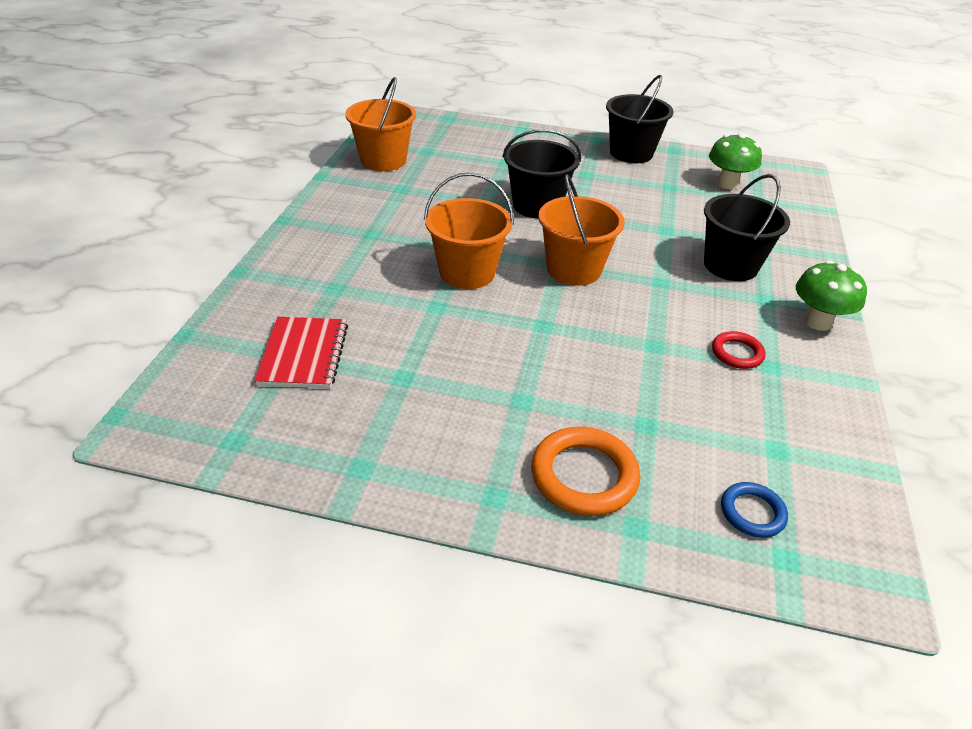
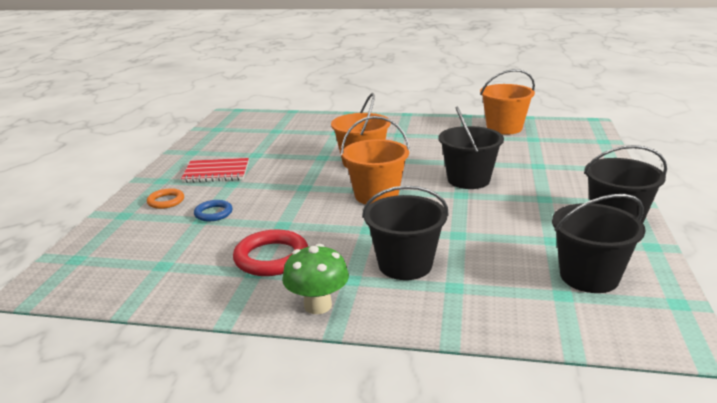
camera: 90 degrees right, 15 degrees down
red notebook [254,317,348,388] -> red notebook moved to [181,158,249,183]
orange ring [531,427,640,516] -> orange ring [147,188,184,209], size x0.58
green mushroom [709,133,762,190] -> black bucket [552,194,645,293]
red ring [712,331,766,369] -> red ring [233,229,308,276], size x1.72
blue ring [721,482,788,538] -> blue ring moved to [194,200,232,221]

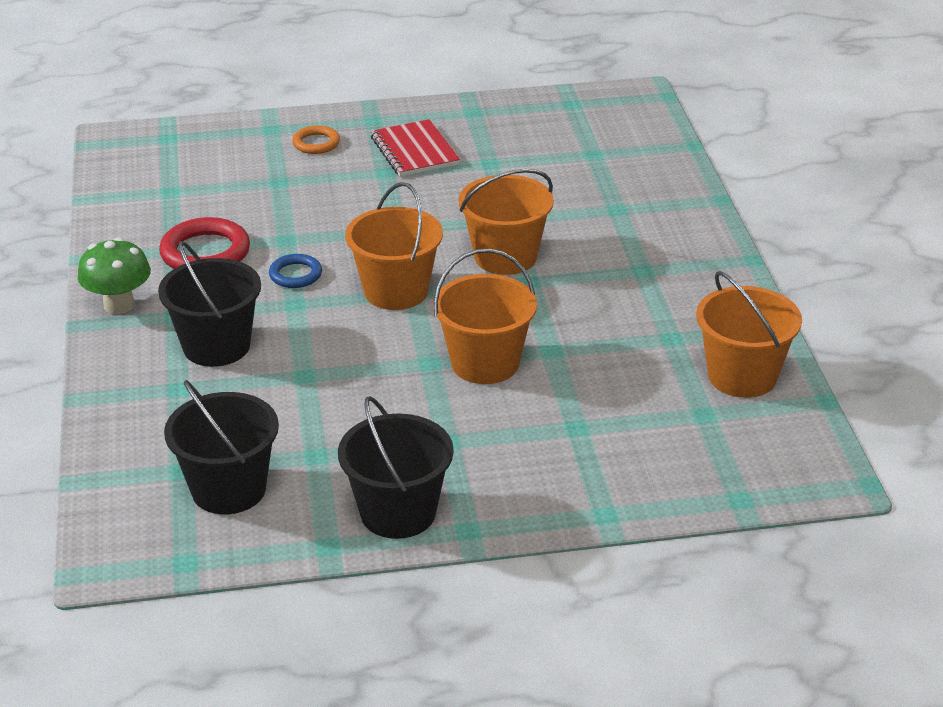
camera: 70 degrees right, 10 degrees up
blue ring [194,200,232,221] -> blue ring moved to [269,254,322,288]
black bucket [438,107,504,189] -> orange bucket [433,249,537,384]

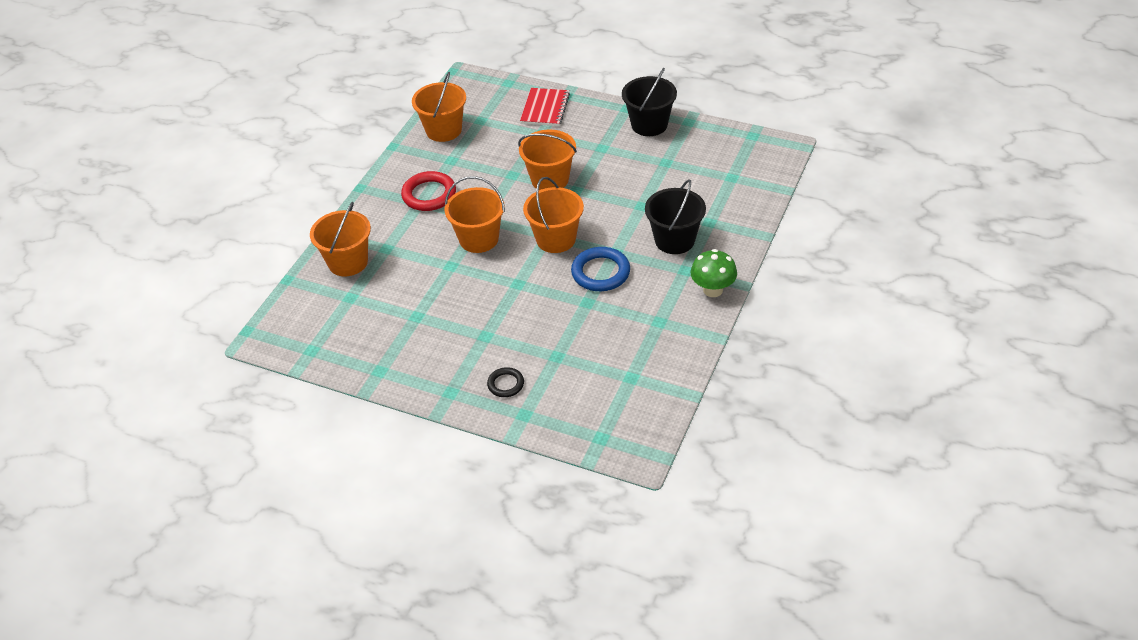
camera: 145 degrees left, 10 degrees up
red ring [159,217,250,269] -> red ring moved to [401,171,456,211]
black bucket [164,380,279,514] -> none
blue ring [269,254,322,288] -> blue ring [571,247,630,291], size x1.72
orange ring [292,125,340,154] -> black ring [487,367,524,397]
red notebook [371,119,460,177] -> red notebook moved to [520,88,570,126]
none -> orange bucket [310,202,371,276]

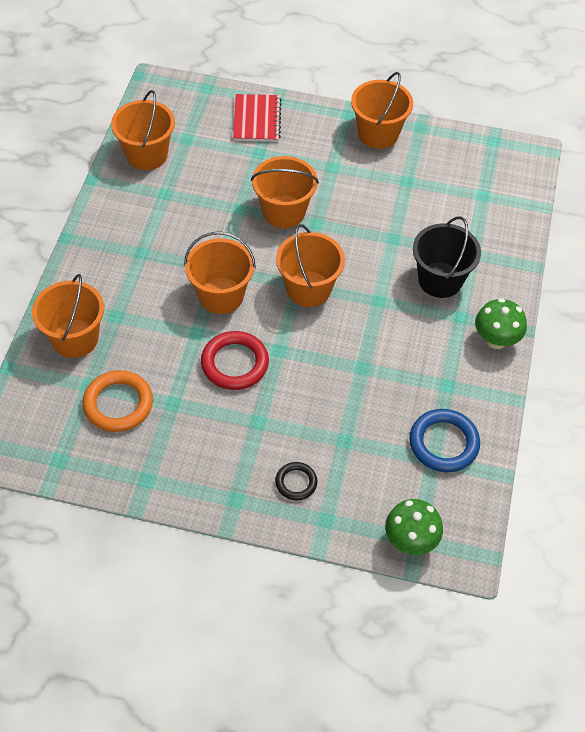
camera: 15 degrees left, 10 degrees up
red ring [401,171,456,211] -> red ring moved to [201,331,269,390]
blue ring [571,247,630,291] -> blue ring moved to [409,409,480,472]
black bucket [622,68,677,136] -> orange bucket [351,72,413,149]
none -> orange ring [83,370,153,432]
none -> green mushroom [385,499,443,555]

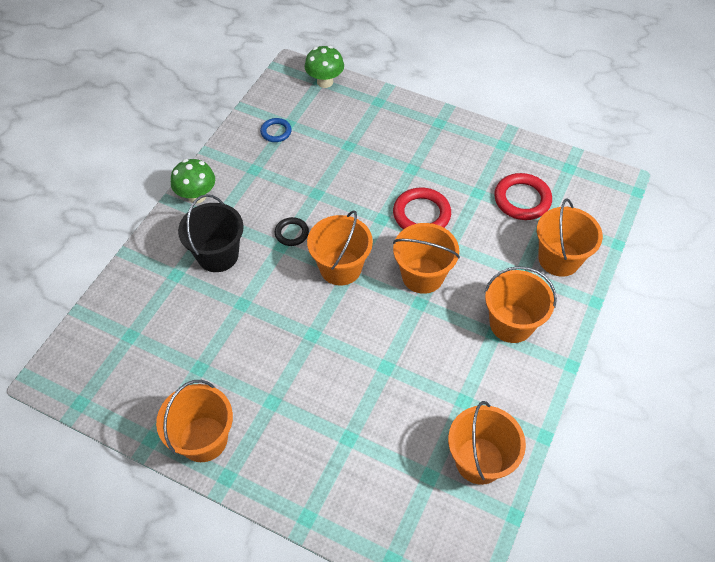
camera: 165 degrees left, 0 degrees up
orange ring [83,370,153,432] -> red ring [494,173,552,220]
red notebook [233,94,282,142] -> none
orange bucket [251,156,319,228] -> orange bucket moved to [485,266,557,343]
black ring [275,462,317,500] -> black ring moved to [275,217,309,246]
blue ring [409,409,480,472] -> blue ring [260,118,292,142], size x0.58

